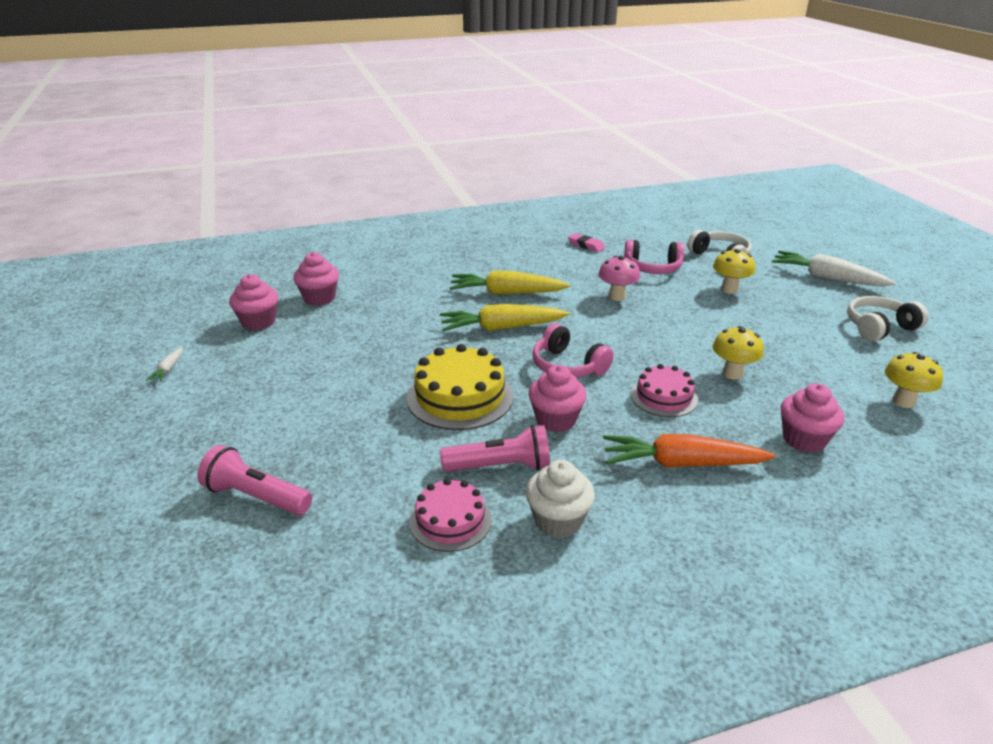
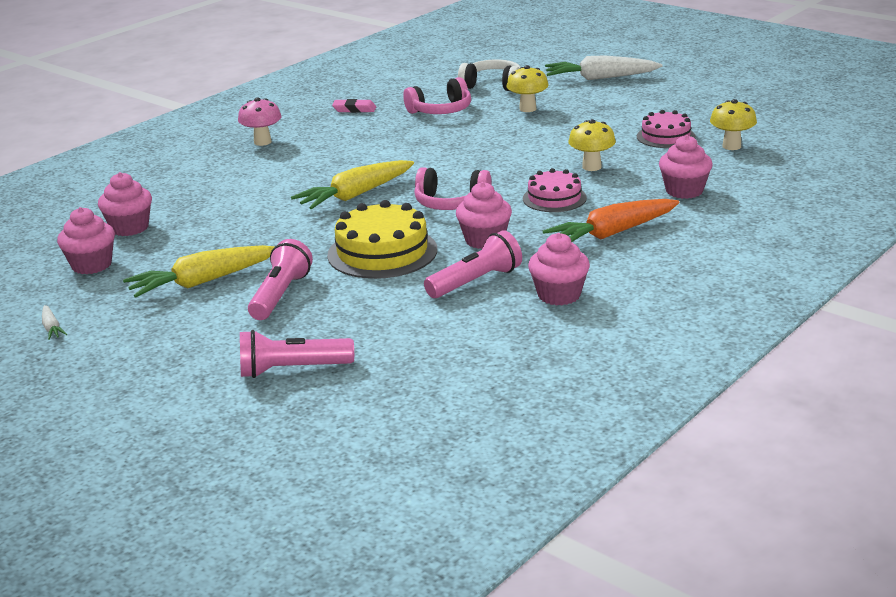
camera: 30 degrees left, 5 degrees down
pink cake [409,478,492,552] -> pink cake moved to [637,110,696,148]
yellow carrot [450,270,570,295] -> yellow carrot moved to [123,245,275,298]
white cupcake [525,460,595,538] -> pink cupcake [528,233,590,306]
pink mushroom [599,256,640,301] -> pink mushroom moved to [238,97,282,146]
white headphones [847,296,929,342] -> none
none -> pink flashlight [248,239,313,320]

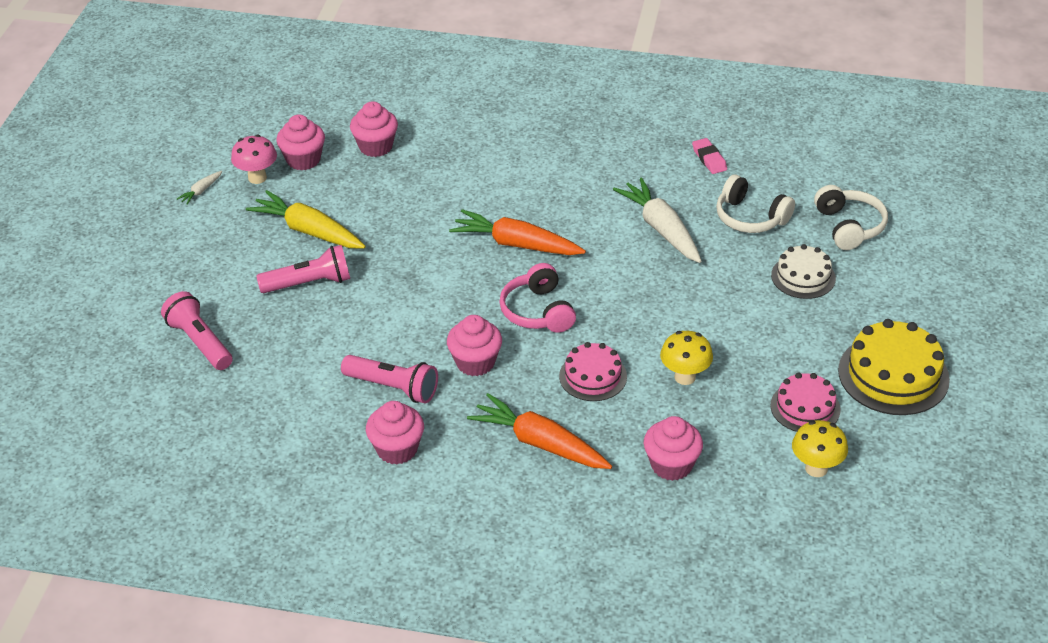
camera: 60 degrees right, 15 degrees up
pink mushroom [238,97,282,146] -> pink mushroom moved to [231,135,277,184]
yellow carrot [291,160,414,209] -> orange carrot [449,209,586,255]
yellow cake [327,200,437,279] -> yellow cake moved to [838,319,950,415]
pink headphones [403,77,471,114] -> white headphones [716,174,795,233]
yellow mushroom [506,65,548,112] -> white cake [771,244,836,299]
white carrot [545,55,662,80] -> white carrot moved to [613,178,702,263]

